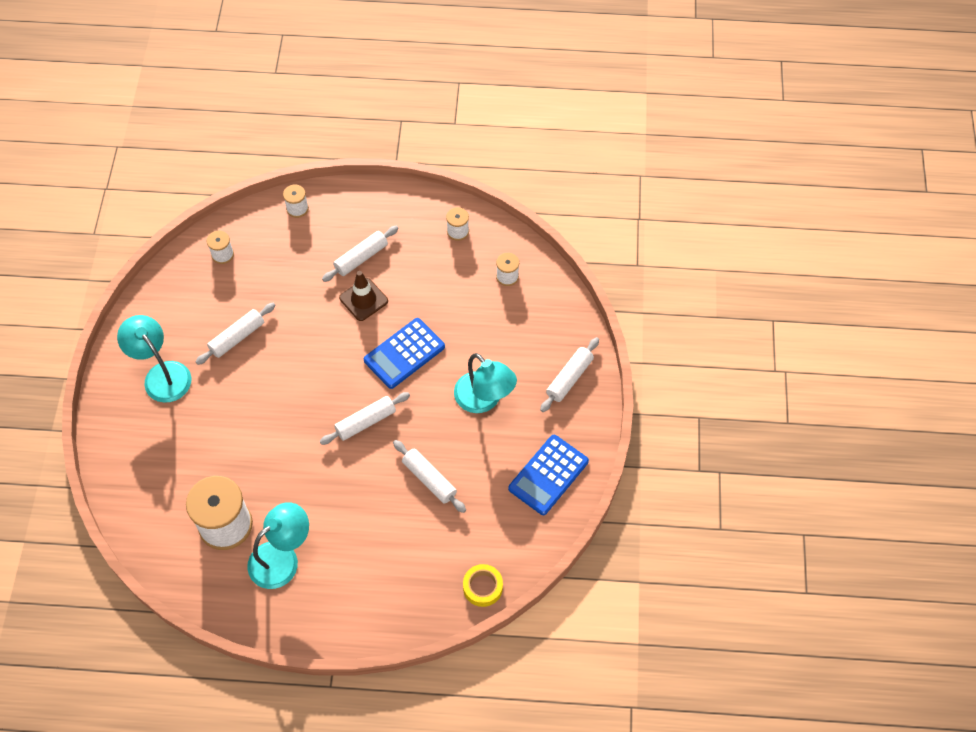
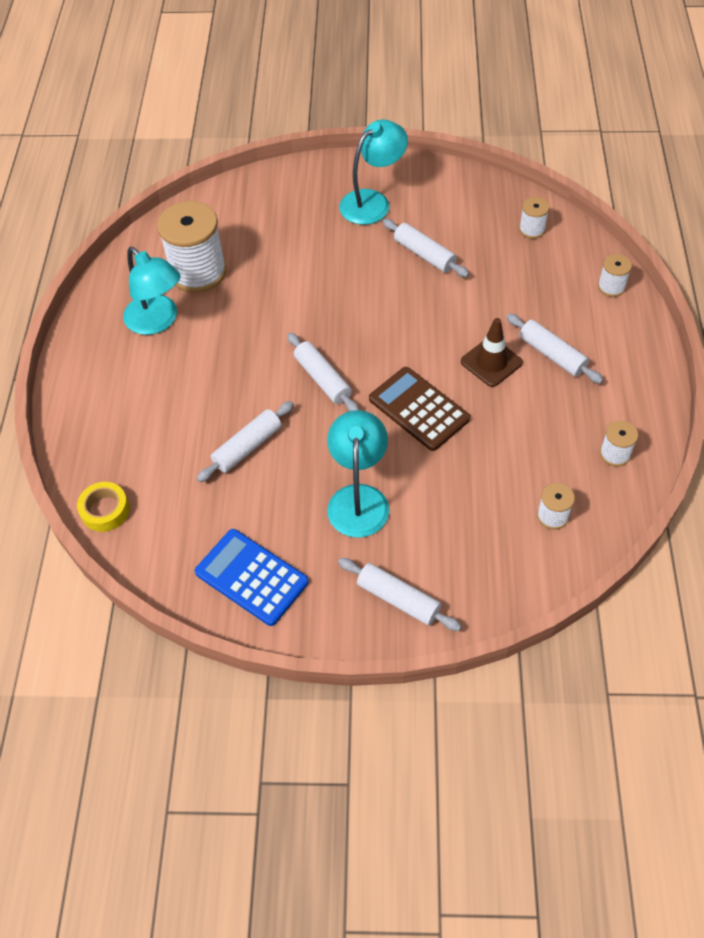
camera: 90 degrees right, 5 degrees down
blue calculator [364,318,445,389] -> brown calculator [369,367,470,451]
turquoise lamp [454,353,517,413] -> turquoise lamp turned 135 degrees clockwise [327,410,390,538]

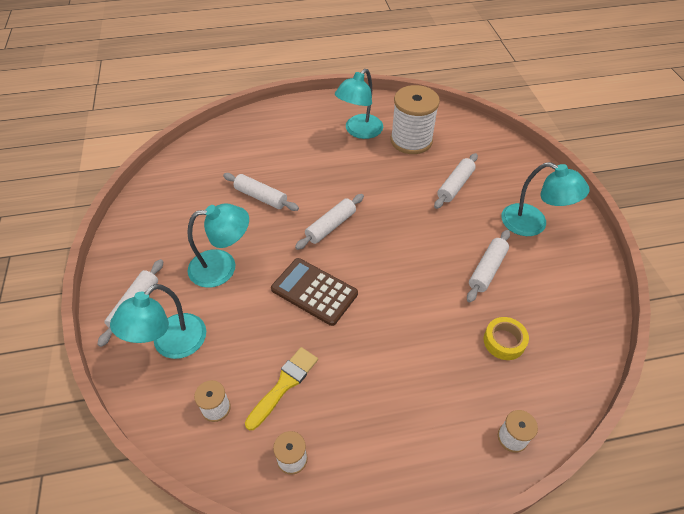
camera: 75 degrees right, 5 degrees down
yellow tape [77,482,130,532] -> yellow tape moved to [483,317,529,360]
blue calculator [195,529,309,626] -> none
brown calculator [369,367,470,451] -> brown calculator turned 90 degrees counterclockwise [271,258,358,326]
brown traffic cone [461,318,523,387] -> none
white rolling pin [506,314,603,384] -> white rolling pin moved to [434,153,478,209]
white spool [519,197,550,239] -> none
none -> turquoise lamp [110,284,206,359]
none -> yellow brush [245,347,318,430]

